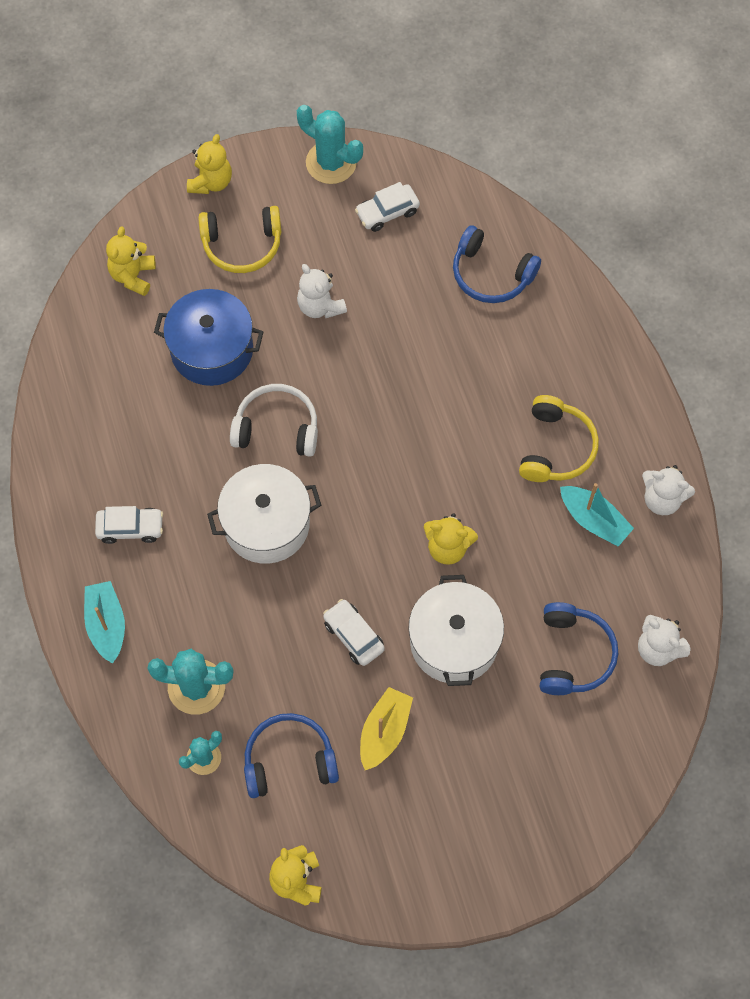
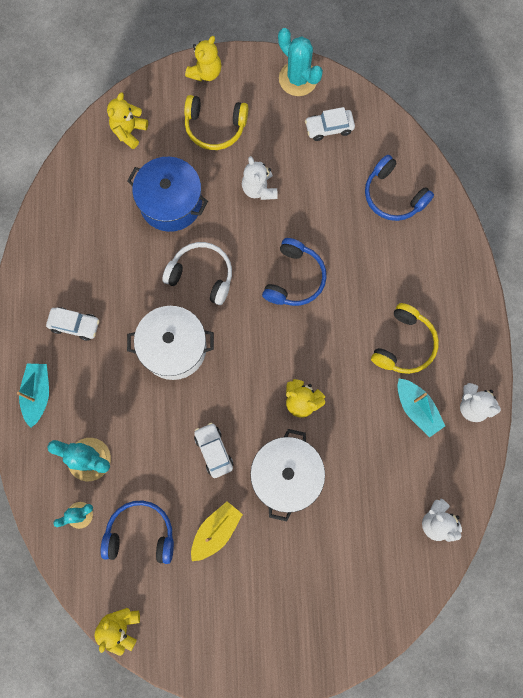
camera: 15 degrees right, 10 degrees up
blue headphones [540,602,618,695] -> blue headphones moved to [262,238,327,306]

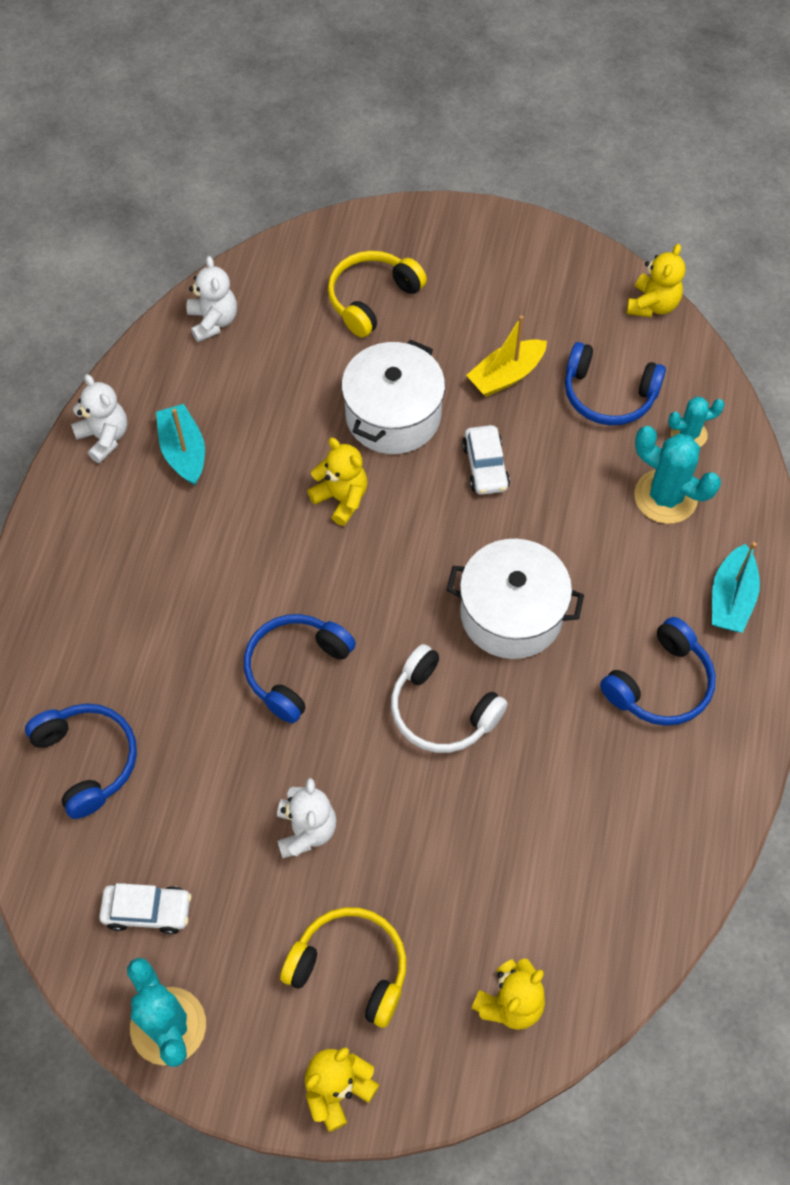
camera: 165 degrees left, 15 degrees down
white car [46,307,99,341] -> blue headphones [600,617,716,726]
blue pot [127,157,208,232] -> none
yellow headphones [371,303,439,374] -> yellow headphones moved to [328,251,427,338]

